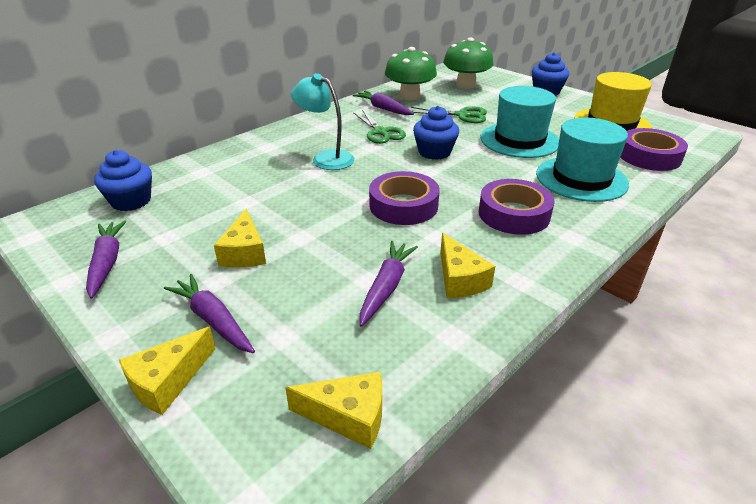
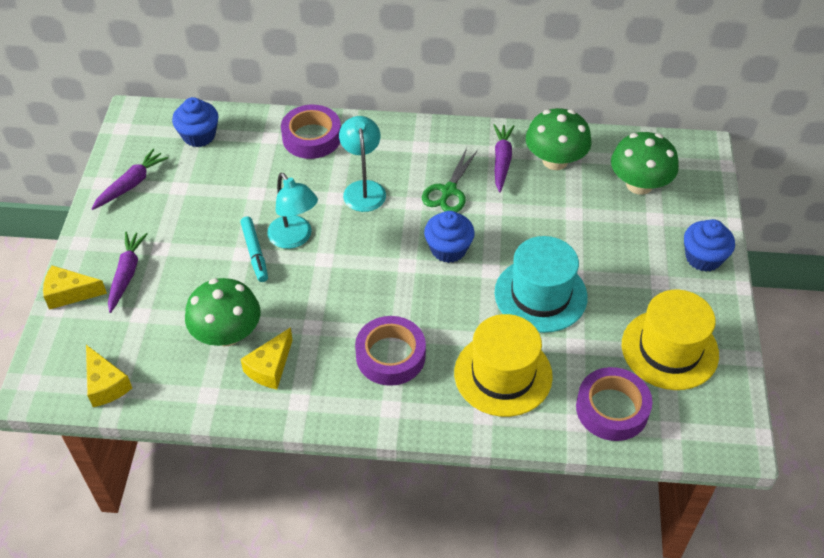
camera: 50 degrees right, 15 degrees up
yellow cheese [214,208,266,268] -> none
purple carrot [360,241,418,327] -> green mushroom [185,278,260,346]
purple tape [369,171,440,225] -> purple tape moved to [281,105,341,159]
green scissors [411,106,487,123] -> none
turquoise hat [536,117,629,202] -> yellow hat [454,314,553,417]
none -> turquoise marker [240,216,268,282]
none -> turquoise lamp [267,173,318,249]

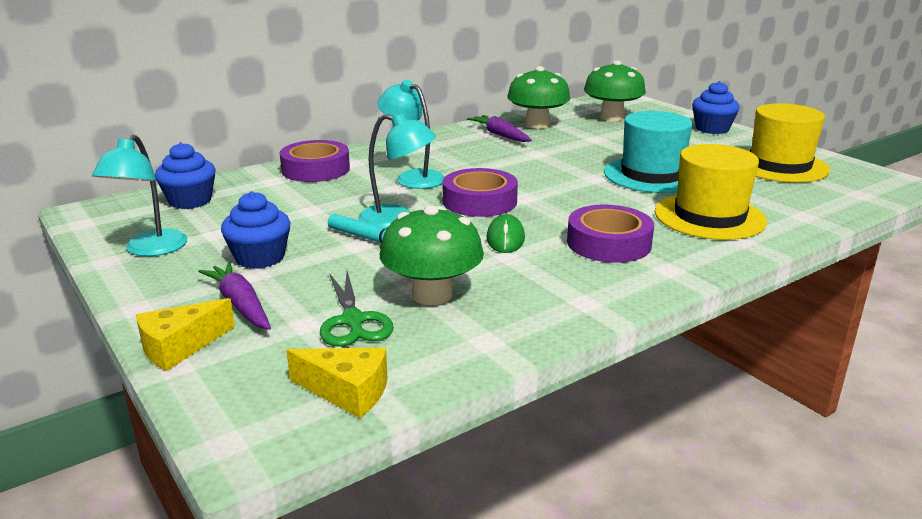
camera: 40 degrees left, 25 degrees down
purple carrot [91,149,168,210] -> turquoise lamp [92,135,187,256]
yellow cheese [240,327,293,389] -> none
green scissors [422,148,478,212] -> green scissors moved to [320,271,394,347]
blue cupcake [424,211,475,263] -> blue cupcake moved to [221,191,291,269]
purple tape [576,367,652,441] -> purple tape moved to [443,168,518,217]
none -> green mouse [487,214,525,253]

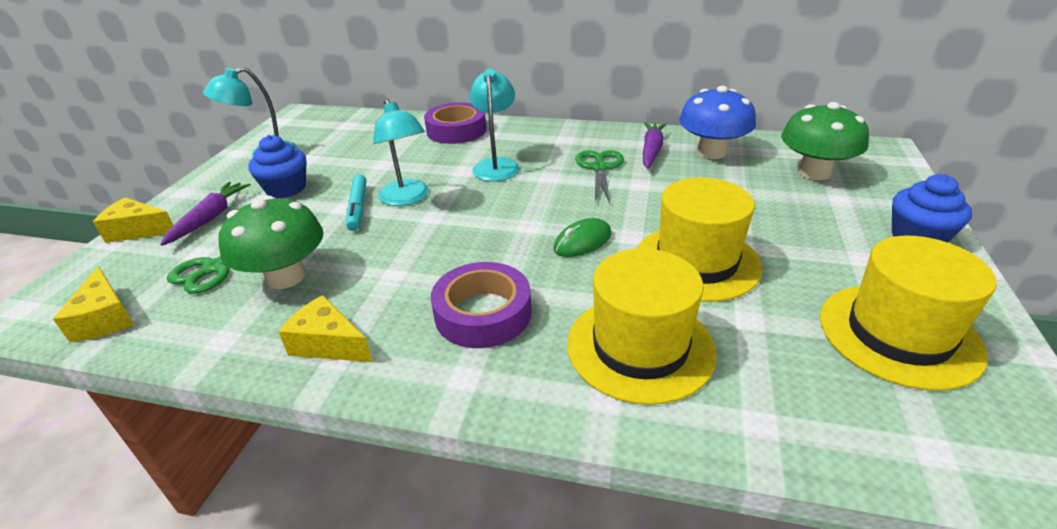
camera: 50 degrees right, 10 degrees up
blue cupcake [155,142,216,209] -> none
purple tape [443,168,518,217] -> none
green mouse [487,214,525,253] -> green mouse moved to [554,218,612,257]
green mushroom [507,66,570,129] -> blue mushroom [679,86,756,159]
turquoise hat [604,111,693,193] -> yellow hat [637,178,763,302]
none -> yellow cheese [278,295,373,362]
none -> green scissors [575,150,624,203]

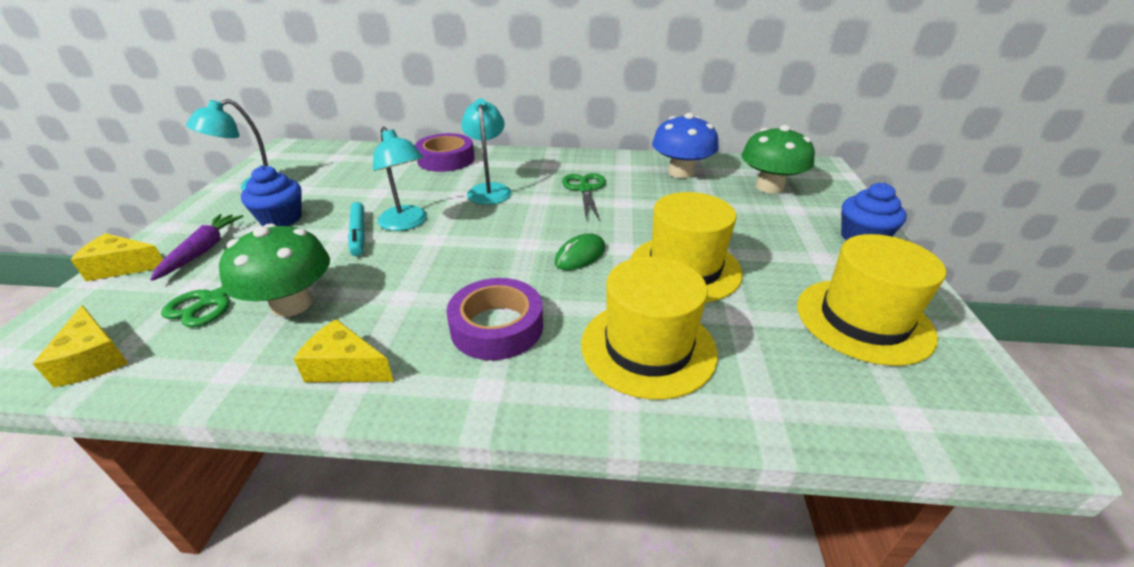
camera: 10 degrees left, 0 degrees up
purple carrot [643,122,667,169] -> none

